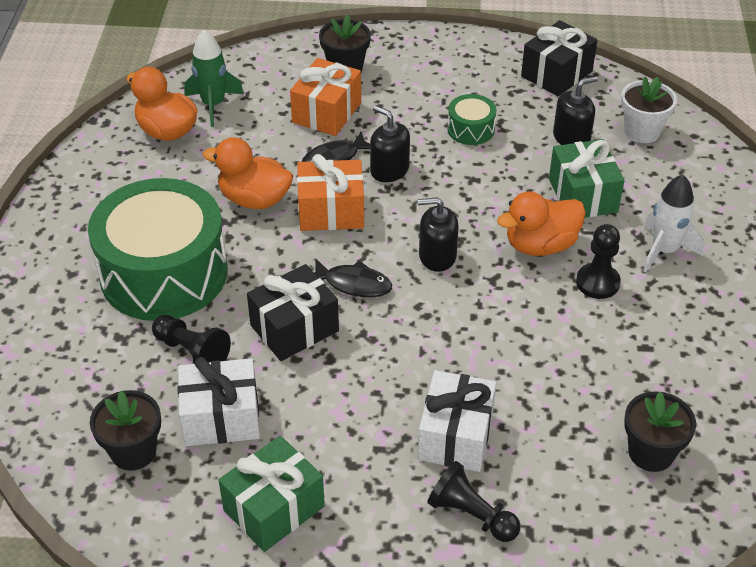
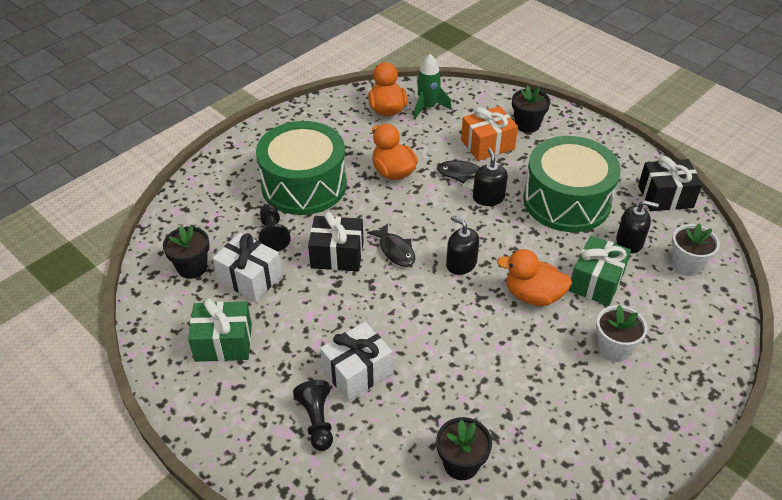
camera: 40 degrees right, 0 degrees up
orange gift [297,154,364,231] -> none
green drum [447,94,497,145] -> green drum [523,136,621,232], size x2.39
black pawn [576,224,621,299] -> none
white rocket [643,175,704,273] -> white flower pot [596,305,647,362]

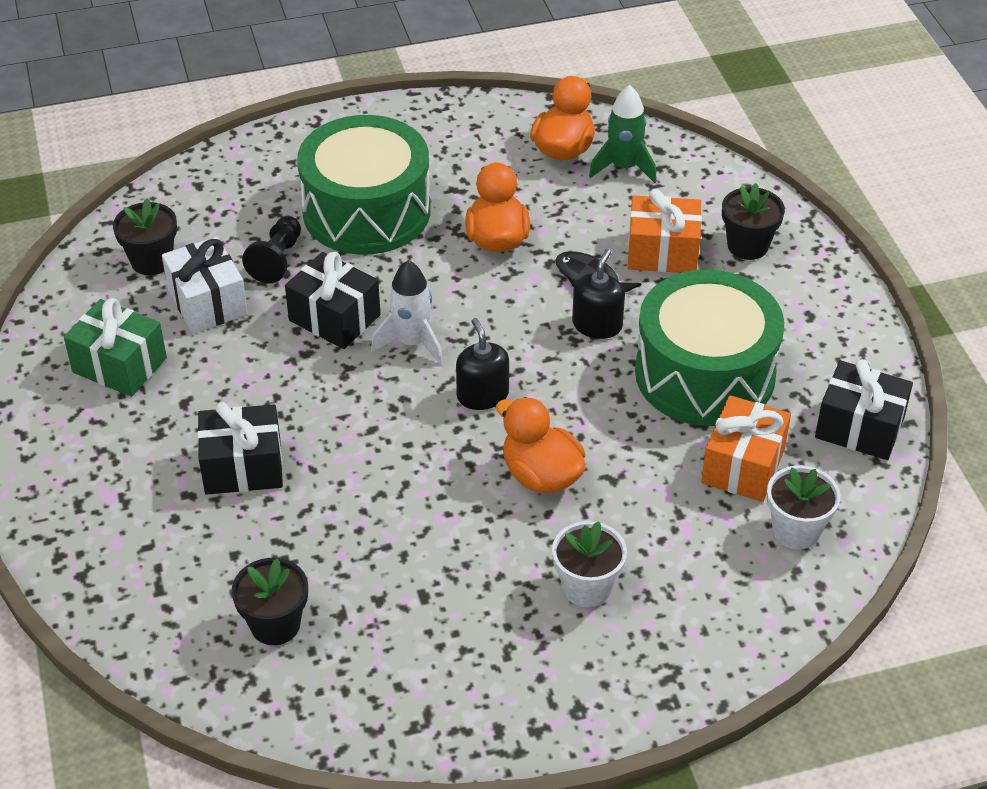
camera: 30 degrees right, 0 degrees up
black pawn [293,380,333,451] -> none
white gift [320,322,393,401] -> black gift [197,402,283,495]
black fish [367,223,415,267] -> white rocket [371,260,443,365]
green gift [569,236,631,306] -> none
black soap dispenser [616,200,659,253] -> orange gift [701,395,791,502]

